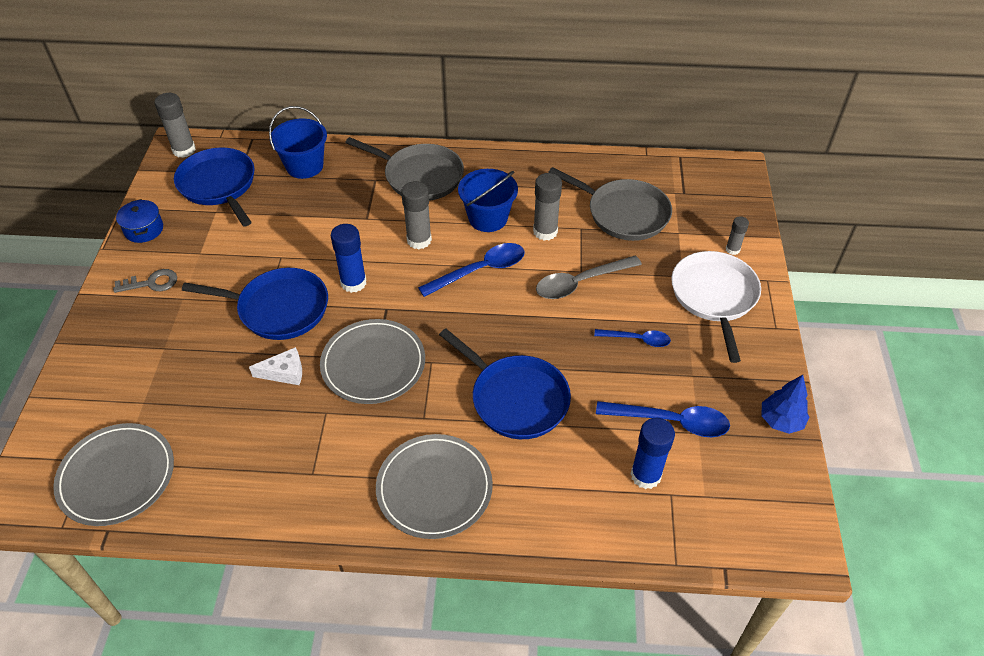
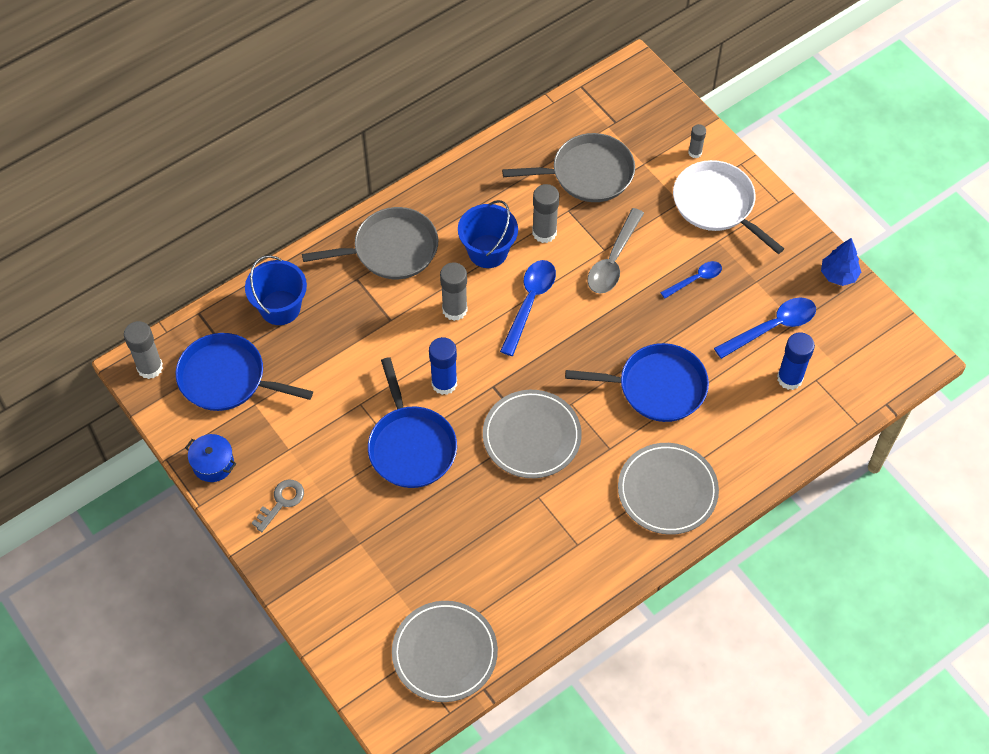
camera: 40 degrees left, 10 degrees up
blue pan [182,268,328,340] -> blue pan turned 105 degrees clockwise [368,357,457,488]
white cheese [249,347,302,385] -> none

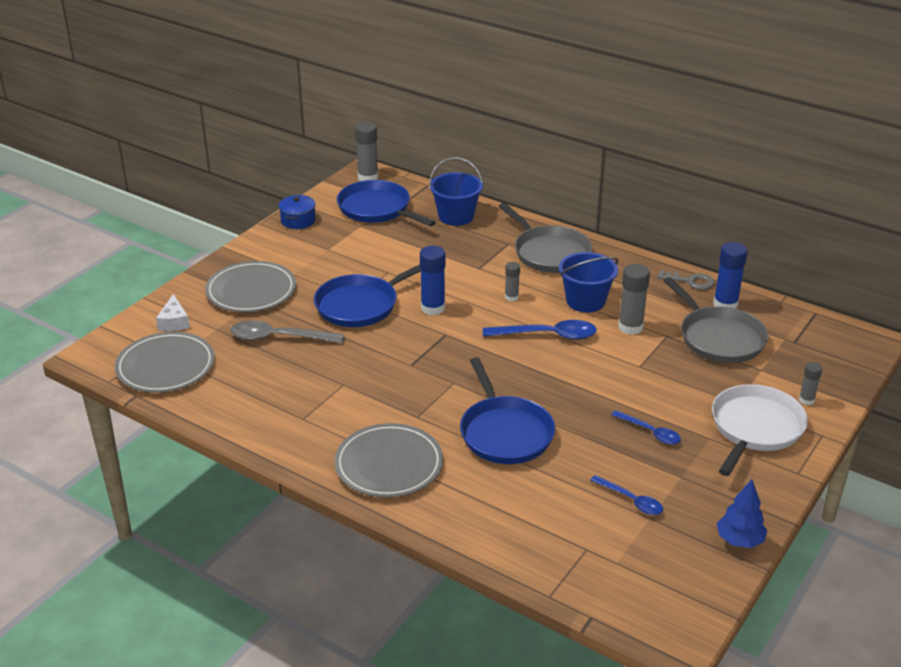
camera: 70 degrees right, 25 degrees down
blue pan [176,333,313,411] -> blue pan turned 45 degrees counterclockwise [337,180,436,226]
grey key [252,480,304,532] -> grey key moved to [657,270,715,290]
grey glue stick [440,262,468,321] -> grey glue stick [505,262,520,301], size x0.58
grey plate [483,390,582,478] -> grey plate moved to [205,261,296,312]
grey spoon [587,208,644,294] -> grey spoon moved to [231,320,344,343]
blue spoon [714,298,816,359] -> blue spoon [591,475,663,515], size x0.62
blue glue stick [777,332,815,390] -> blue glue stick moved to [713,242,748,309]
none -> white cheese [156,294,190,331]

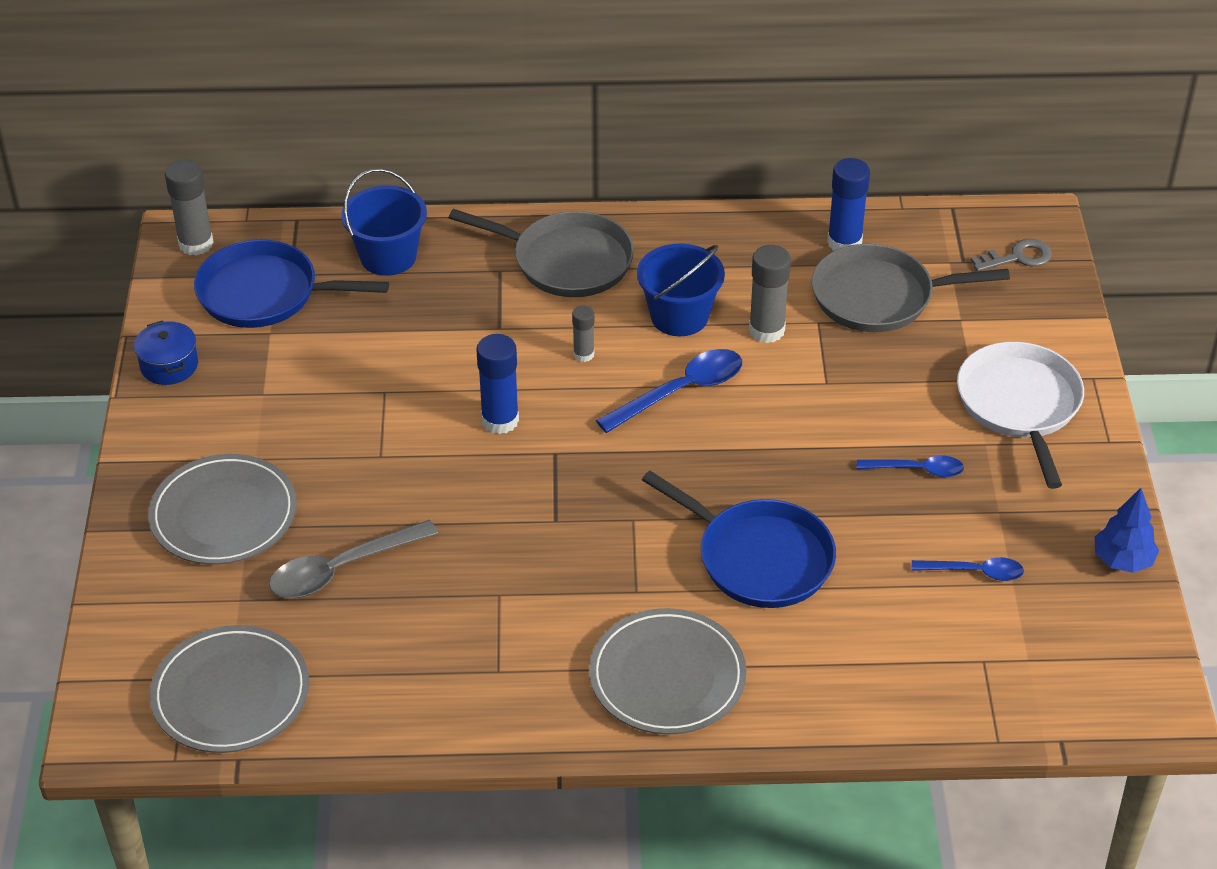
camera: 35 degrees left, 10 degrees up
white cheese [156,294,190,331] -> none
blue pan [314,264,421,327] -> none
grey key [657,270,715,290] -> grey key moved to [971,239,1052,272]
grey pan [664,277,768,363] -> grey pan turned 150 degrees clockwise [812,244,1010,332]
grey glue stick [799,362,822,405] -> none

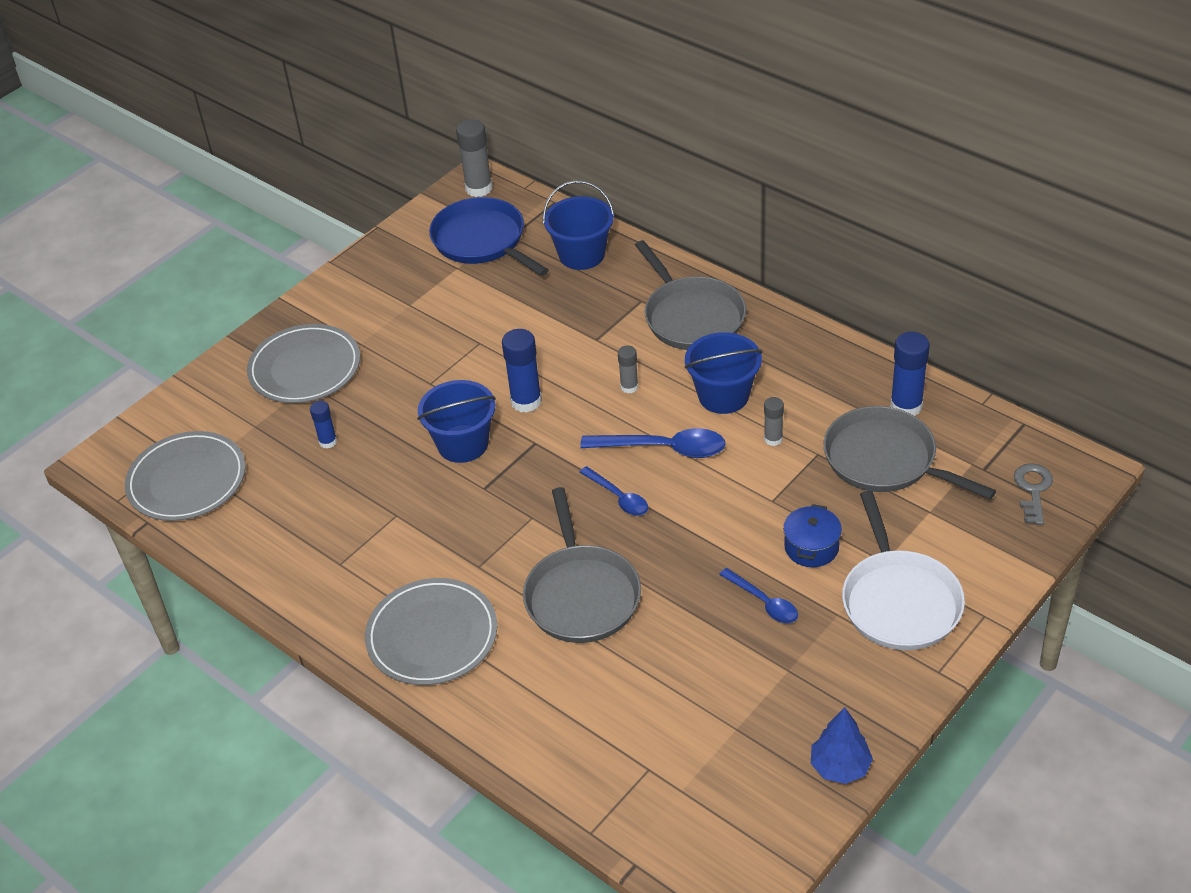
camera: 45 degrees right, 0 degrees up
blue pot [134,321,198,385] -> blue pot moved to [783,504,842,567]
grey spoon [269,520,438,598] -> blue glue stick [310,401,337,449]
blue pan [642,471,836,608] -> grey pan [523,487,641,643]
grey glue stick [749,245,791,343] -> grey glue stick [764,397,784,446], size x0.58
blue spoon [912,557,1024,581] -> blue spoon moved to [579,466,648,516]
white pan [957,342,1084,489] -> white pan turned 135 degrees clockwise [842,491,965,650]
grey key [971,239,1052,272] -> grey key turned 105 degrees counterclockwise [1014,463,1053,525]
none -> blue bucket [417,380,496,463]

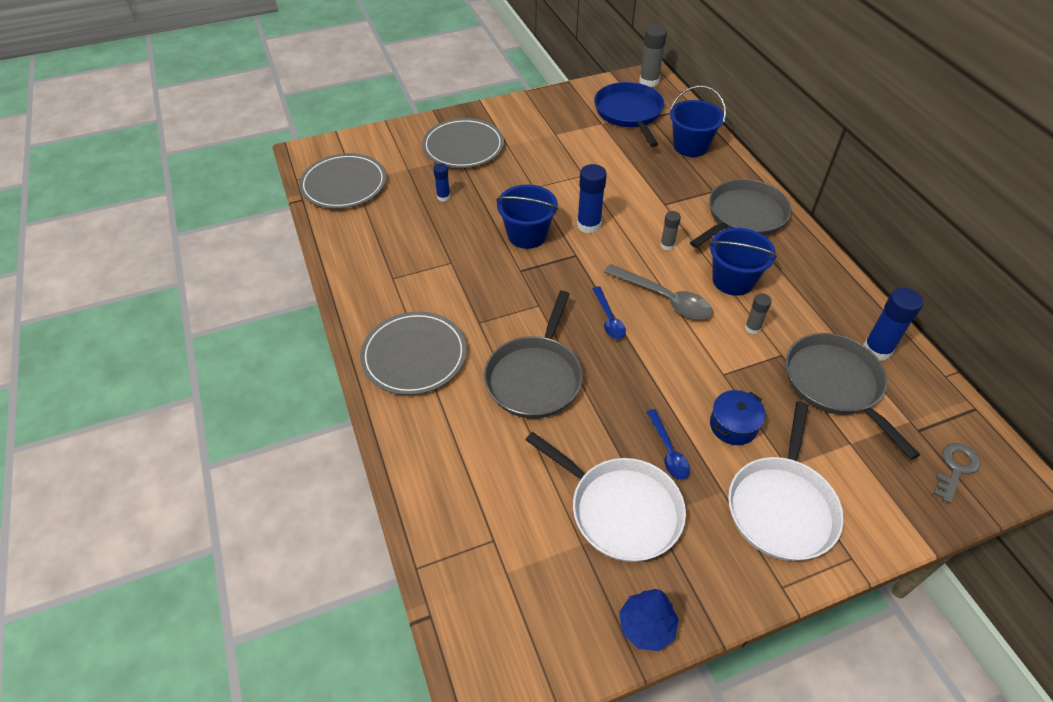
camera: 25 degrees right, 5 degrees up
blue spoon [580,428,726,458] -> grey spoon [604,264,713,320]
grey pan [635,240,746,350] -> grey pan turned 135 degrees counterclockwise [690,179,791,248]
none -> white pan [526,432,686,562]

